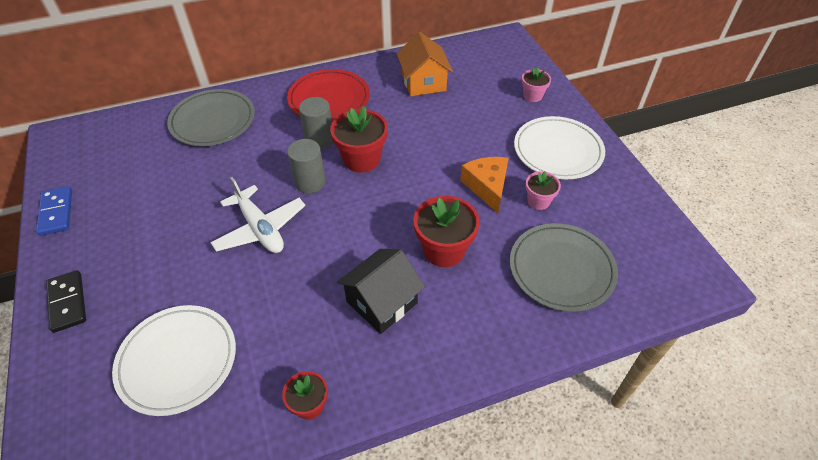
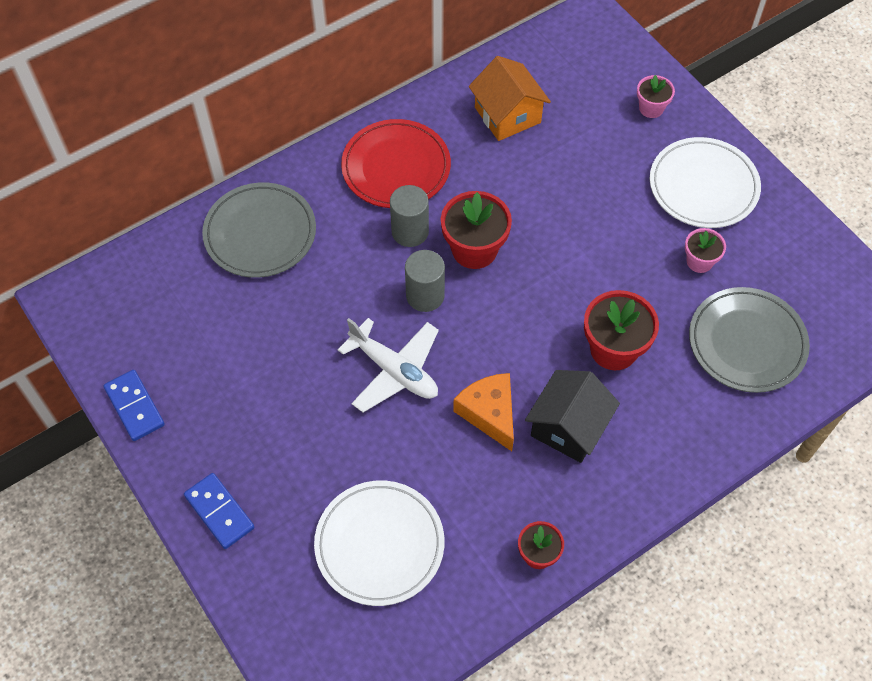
camera: 15 degrees left, 10 degrees up
black domino [46,270,86,333] -> blue domino [184,473,254,549]
orange cheese [460,157,509,213] -> orange cheese moved to [453,373,514,451]

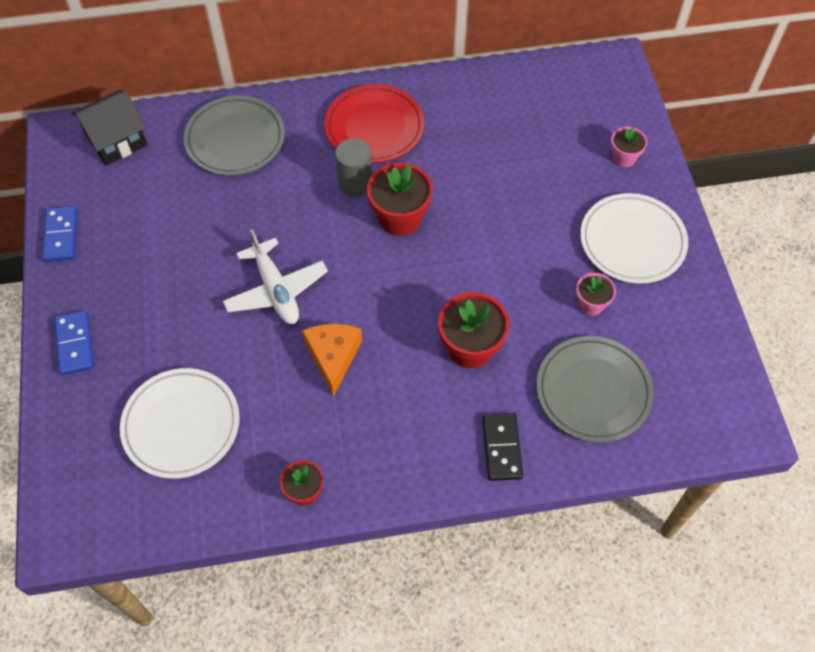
camera: 25 degrees right, 0 degrees up
grey cylinder [405,250,445,312] -> none
orange house [469,56,551,141] -> none
black house [525,370,620,463] -> black house moved to [72,90,147,165]
none -> black domino [482,413,523,481]

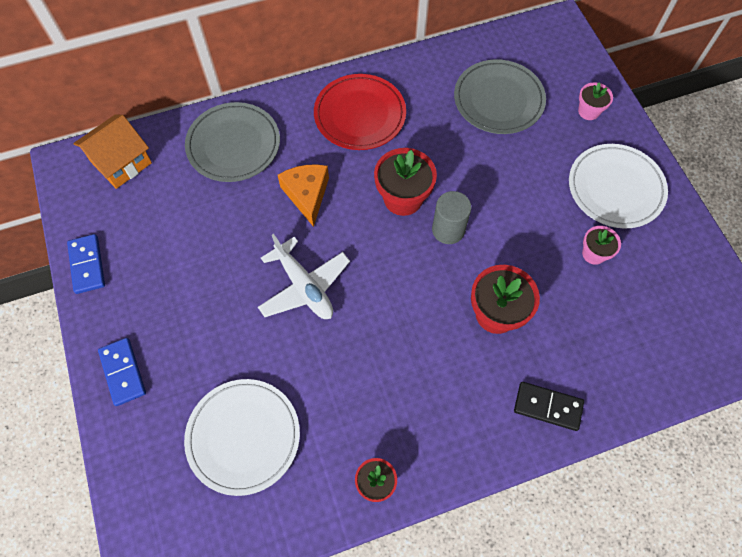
camera: 10 degrees left, 5 degrees up
black house [72,90,147,165] -> orange house [73,114,152,189]
orange cheese [302,324,362,397] -> orange cheese moved to [278,164,329,227]
grey cylinder [335,138,372,197] -> grey cylinder moved to [432,191,472,244]
black domino [482,413,523,481] -> black domino turned 60 degrees counterclockwise [514,382,584,431]
grey plate [537,336,654,443] -> grey plate moved to [454,59,546,134]

